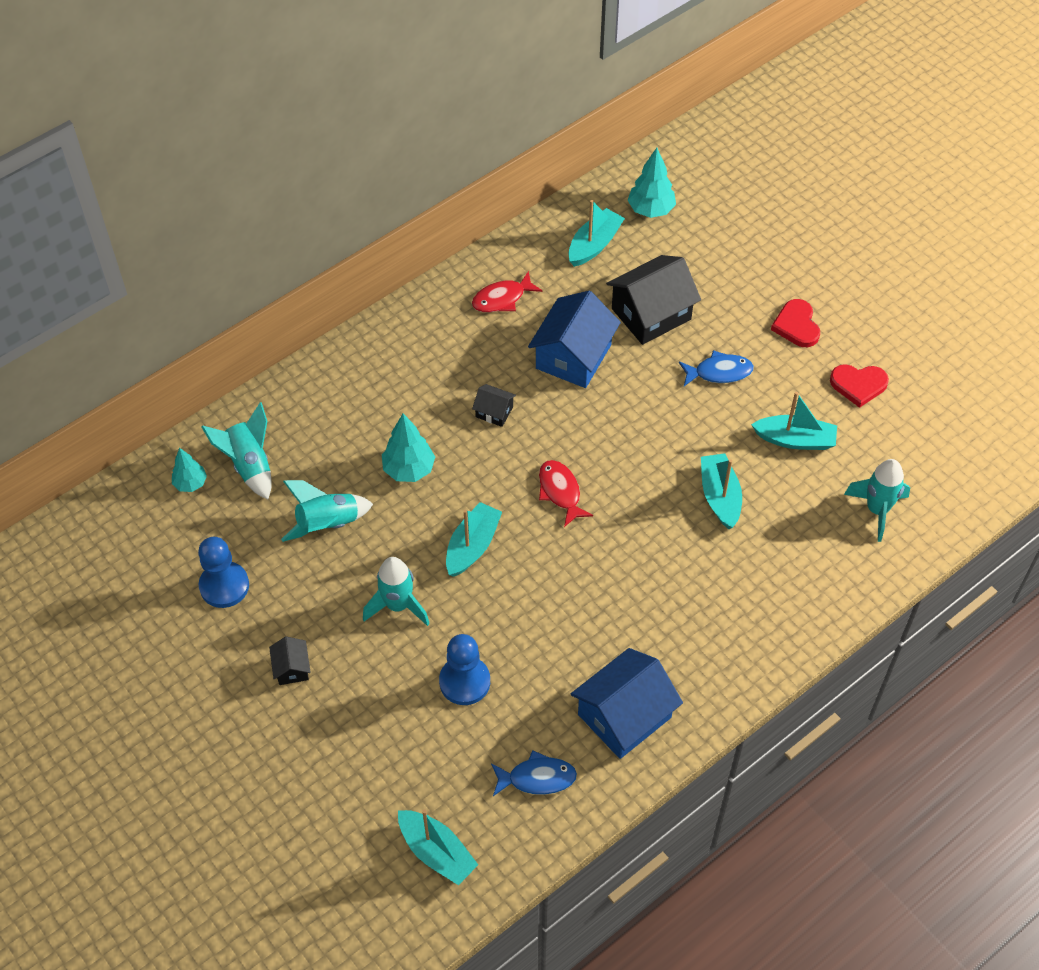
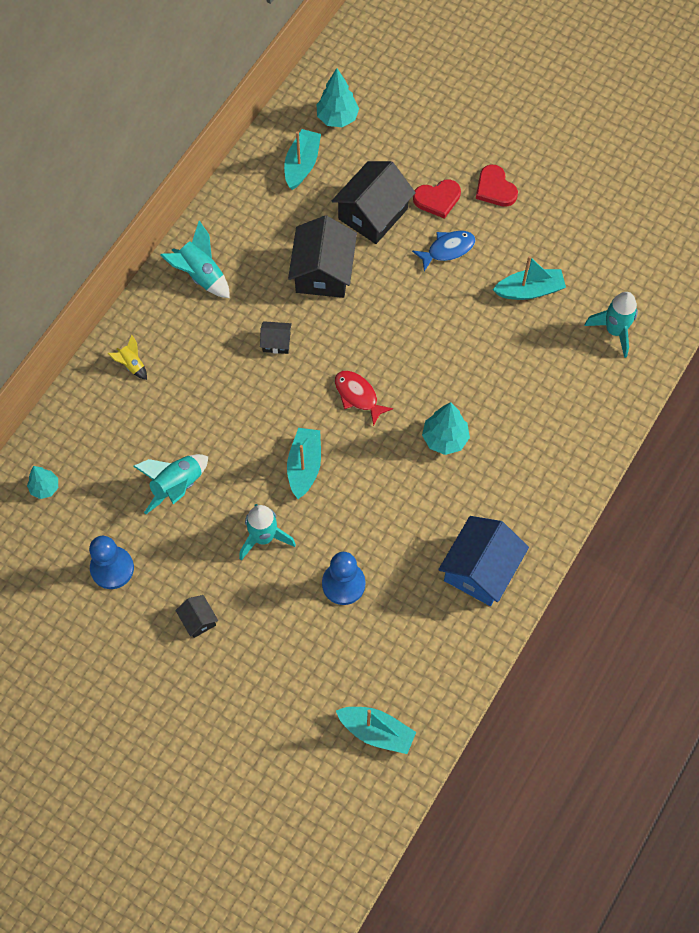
camera: 20 degrees left, 10 degrees up
turquoise rocket [201,402,272,500] -> turquoise rocket moved to [160,221,230,298]
turquoise tree [382,414,435,482] -> turquoise tree moved to [422,402,470,455]
red fish [472,271,543,312] -> none
blue fish [491,750,577,796] -> none
blue house [528,291,621,388] -> black house [288,215,357,298]
turquoise boat [701,453,742,529] -> none
red heart [830,364,889,408] -> red heart moved to [413,179,461,219]
none -> yellow rocket [107,335,147,380]

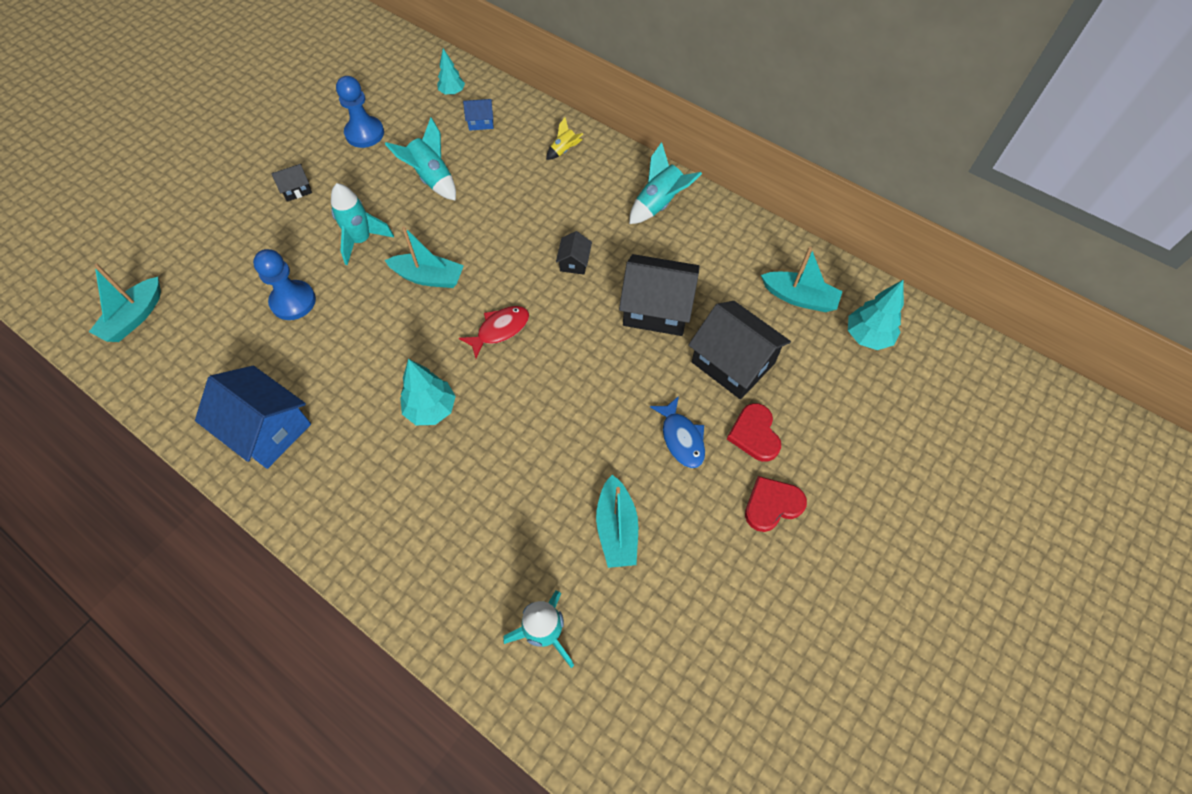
camera: 95 degrees right, 5 degrees down
none -> blue house [463,99,494,131]

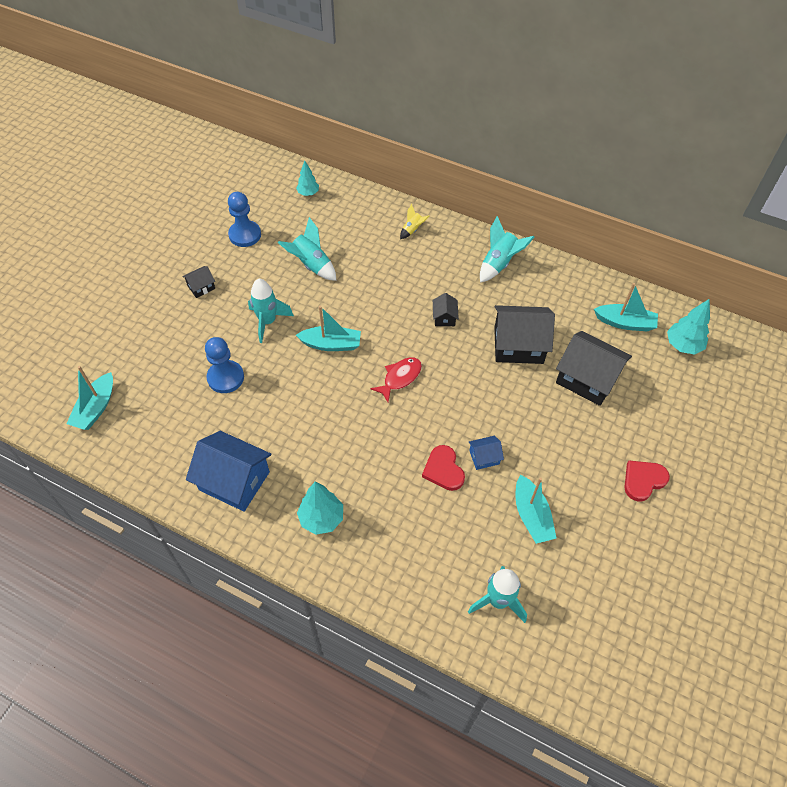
camera: 10 degrees left, 5 degrees down
turquoise tree [400,359,456,425] -> turquoise tree moved to [297,482,343,535]
blue house [463,99,494,131] -> blue house moved to [468,436,504,470]
blue fish [650,396,705,468] -> none
red heart [727,403,781,462] -> red heart moved to [422,445,465,491]

